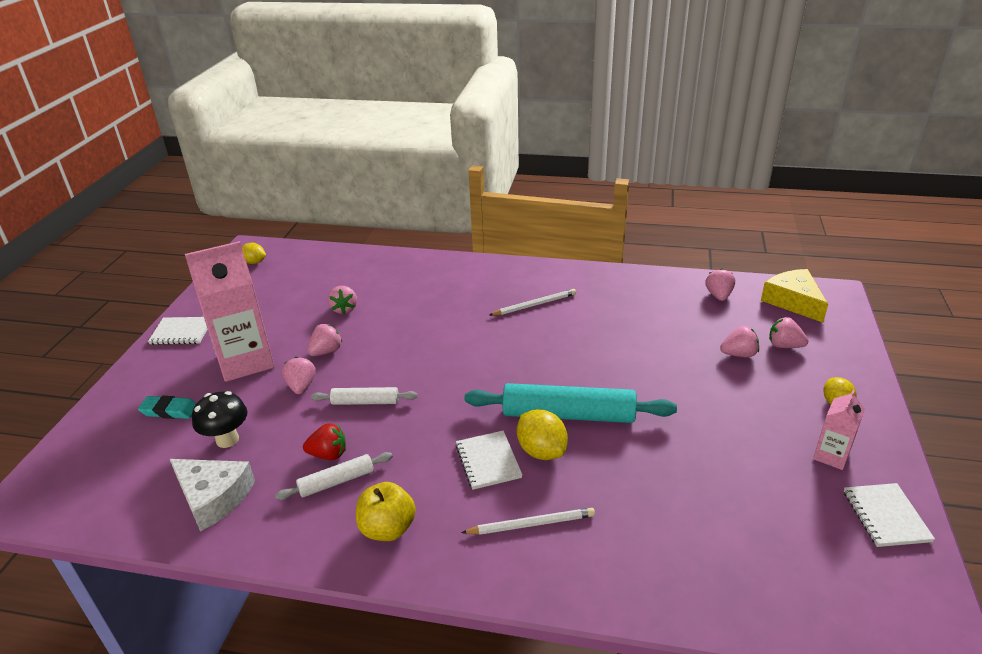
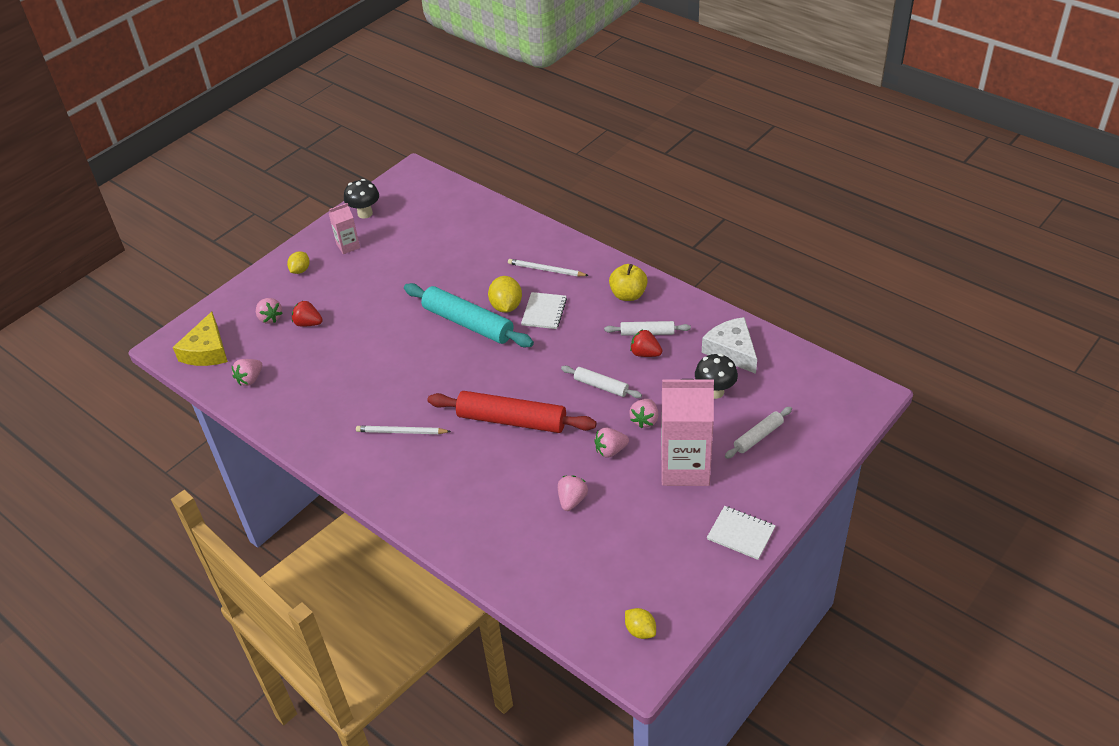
camera: 150 degrees left, 10 degrees up
turquoise eraser [138,396,196,419] -> white rolling pin [725,407,792,459]
pink strawberry [720,326,759,358] -> red strawberry [292,301,323,327]
white notebook [844,483,935,547] -> black mushroom [344,179,379,219]
none -> red rolling pin [427,391,596,433]

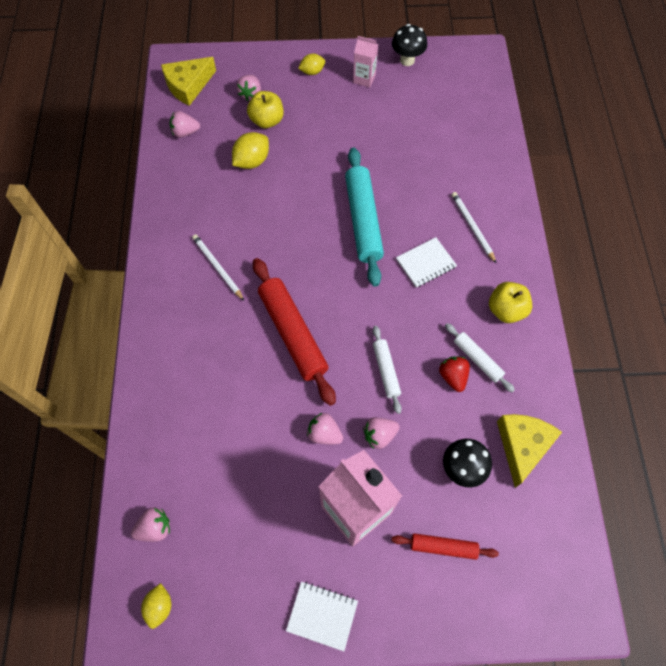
camera: 45 degrees right, 20 degrees up
red strawberry [292,301,323,327] -> yellow apple [247,91,284,128]
yellow lemon [488,276,522,313] -> yellow lemon moved to [232,132,269,169]
pink strawberry [558,475,588,511] -> pink strawberry moved to [131,507,170,542]
white cheese [702,317,757,374] -> yellow cheese [497,414,562,488]
white notebook [707,506,776,560] -> white notebook turned 60 degrees counterclockwise [286,581,358,651]
white rolling pin [725,407,792,459] -> red rolling pin [392,533,499,560]

